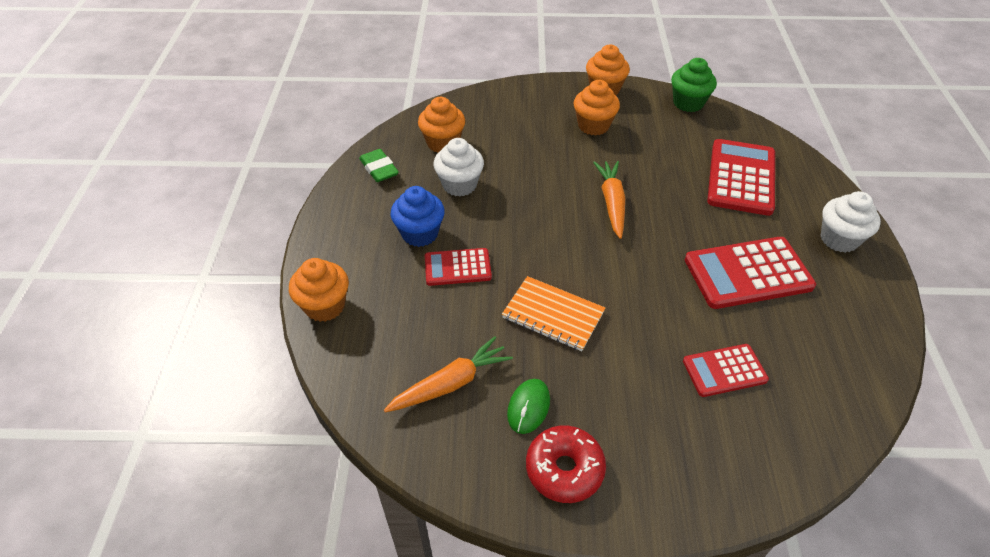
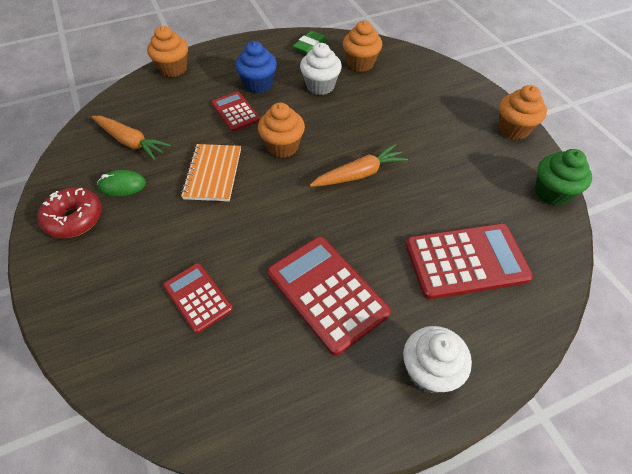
camera: 65 degrees right, 5 degrees up
orange cupcake [574,80,620,136] -> orange cupcake moved to [258,102,305,158]

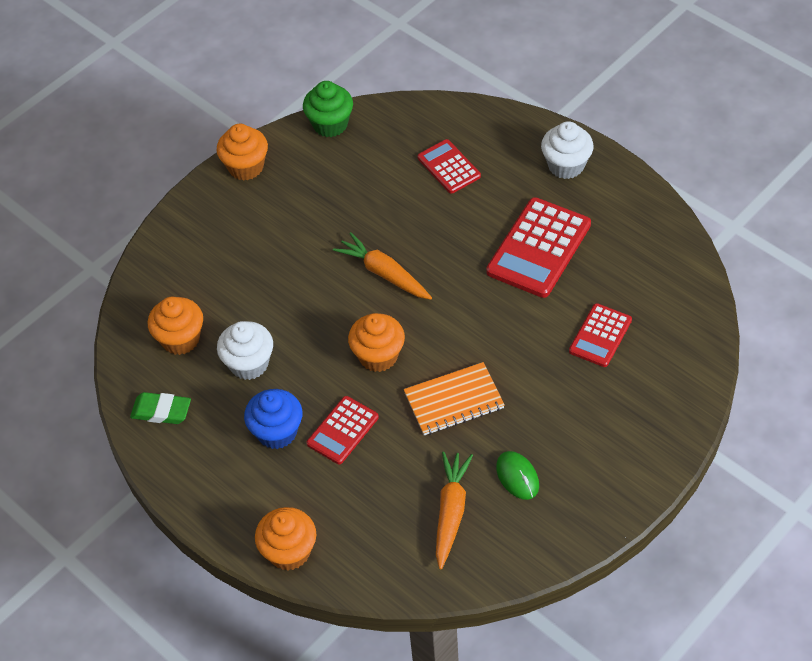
camera: 110 degrees left, 0 degrees up
red donut [38,187,102,238] -> none
red calculator [405,223,533,299] -> red calculator [417,139,481,194], size x0.59

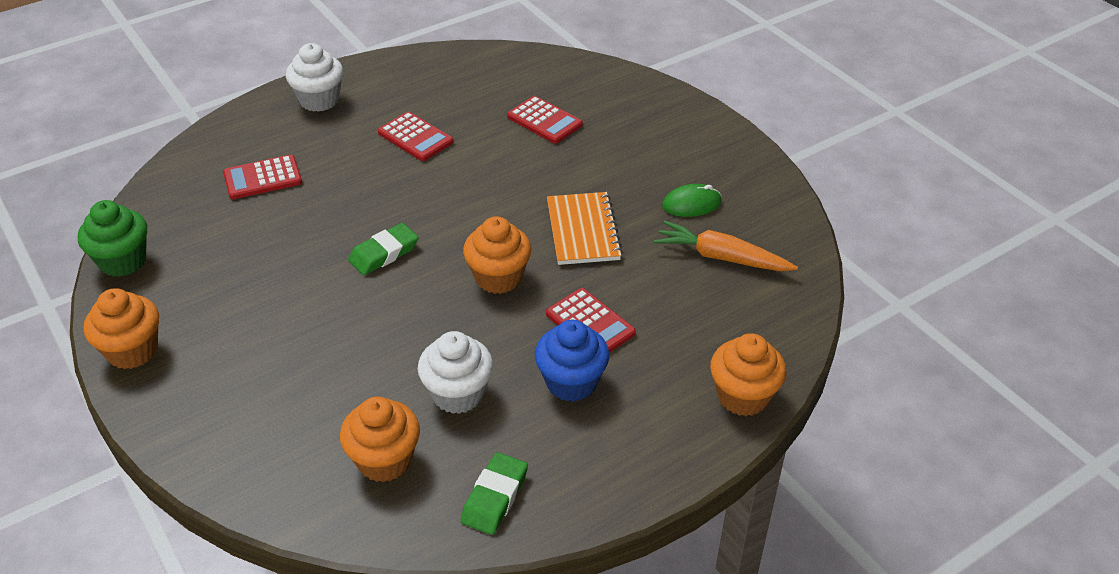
camera: 80 degrees left, 10 degrees down
orange carrot [333,232,432,300] -> green eraser [348,223,419,275]
red calculator [486,197,591,298] -> red calculator [378,112,454,161], size x0.59

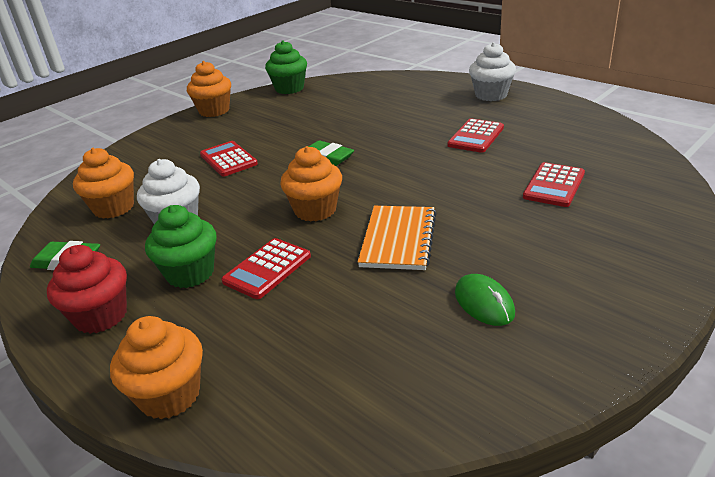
camera: 80 degrees right, 10 degrees down
red calculator [223,154,302,199] -> red calculator moved to [200,141,258,176]
blue cupcake [535,320,609,402] -> green cupcake [145,205,217,288]
orange notebook [547,192,623,265] -> orange notebook turned 60 degrees counterclockwise [358,206,437,270]
orange carrot [654,221,798,271] -> none
none -> red cupcake [47,245,127,334]

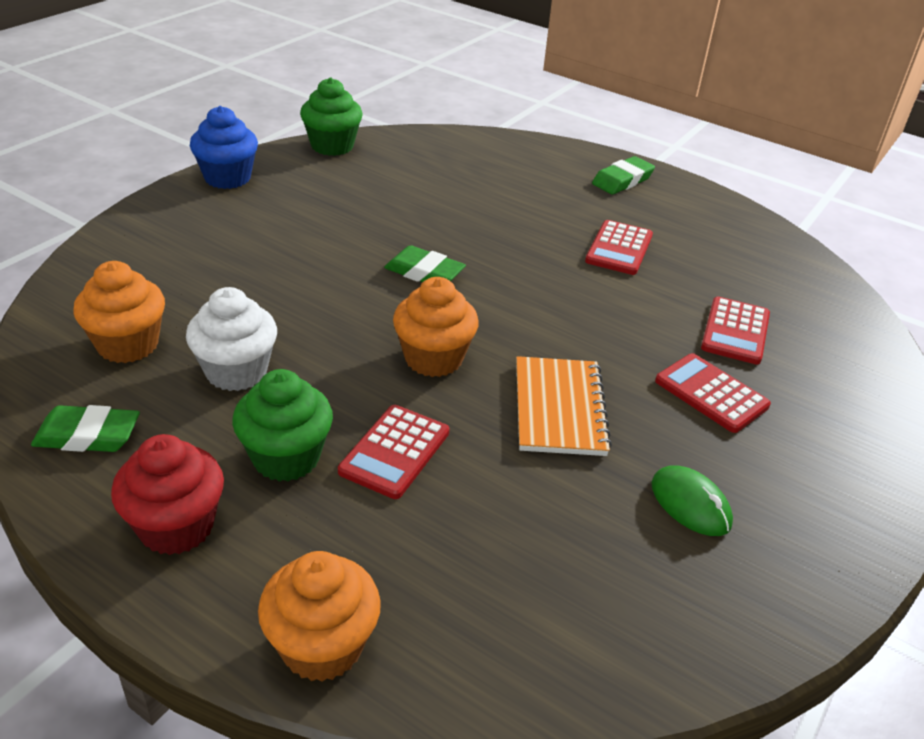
camera: 15 degrees left, 5 degrees up
orange cupcake [187,61,231,117] -> blue cupcake [190,106,258,189]
red calculator [200,141,258,176] -> red calculator moved to [655,353,771,433]
white cupcake [469,42,516,101] -> green eraser [592,156,655,194]

